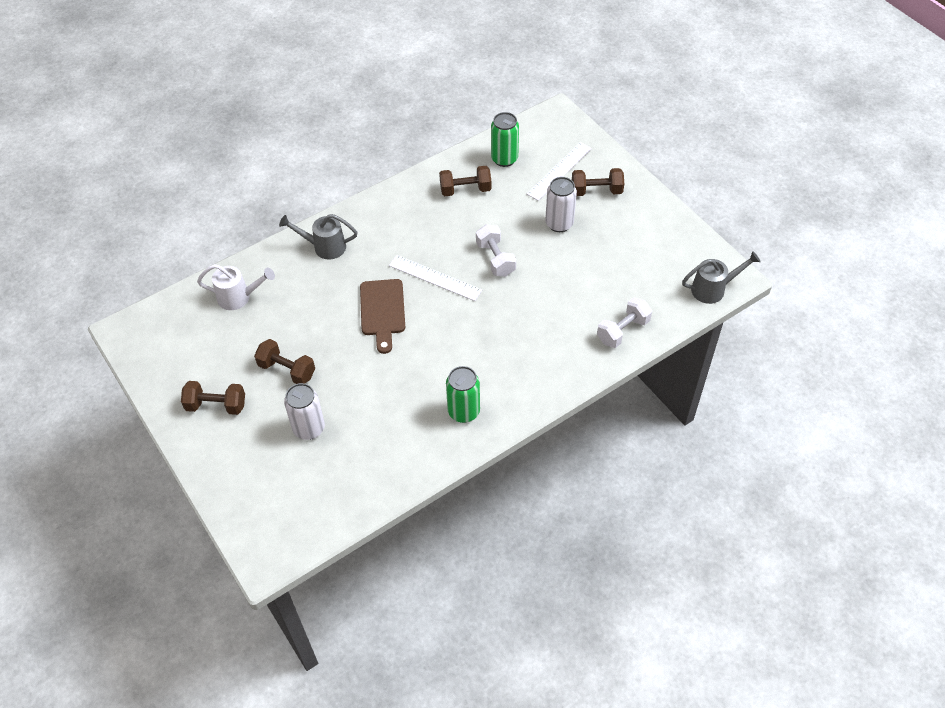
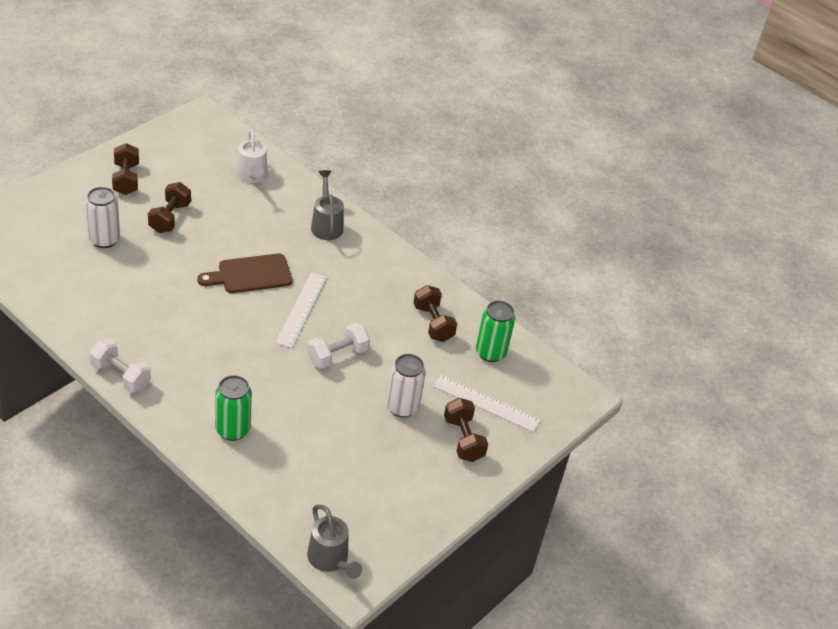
camera: 70 degrees right, 10 degrees down
green can [446,366,480,423] -> green can moved to [215,375,252,441]
white dumbbell [597,297,652,348] -> white dumbbell moved to [90,339,151,393]

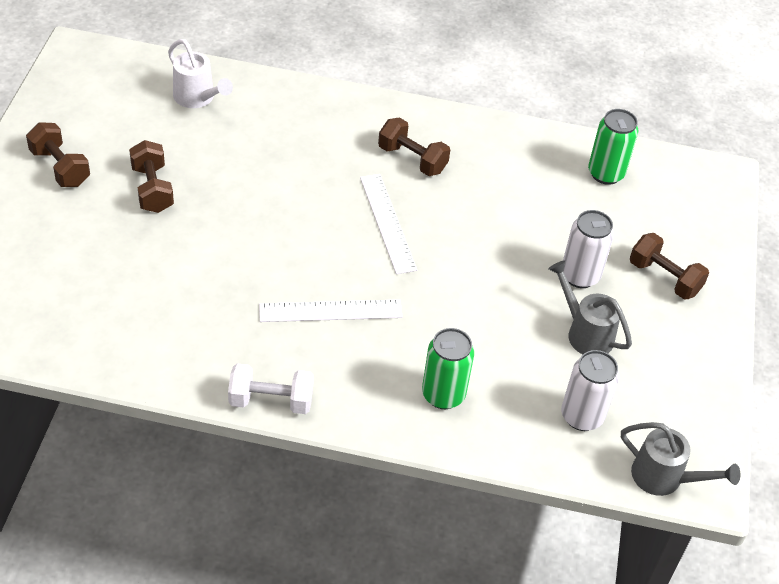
camera: 30 degrees left, 5 degrees up
white can [85,187,120,248] -> white can moved to [561,350,619,431]
brown cutting board [198,253,292,293] -> none
white dumbbell [307,323,370,369] -> none
grey watering can [311,170,344,240] -> grey watering can moved to [548,260,632,354]
brown dumbbell [413,285,457,342] -> brown dumbbell moved to [378,117,450,176]
white ruler [433,375,540,432] -> white ruler moved to [259,299,403,322]

